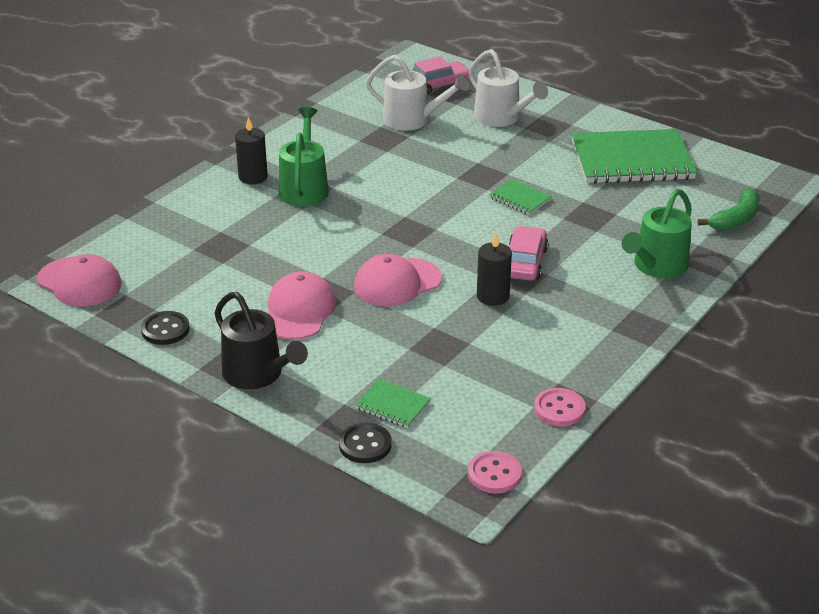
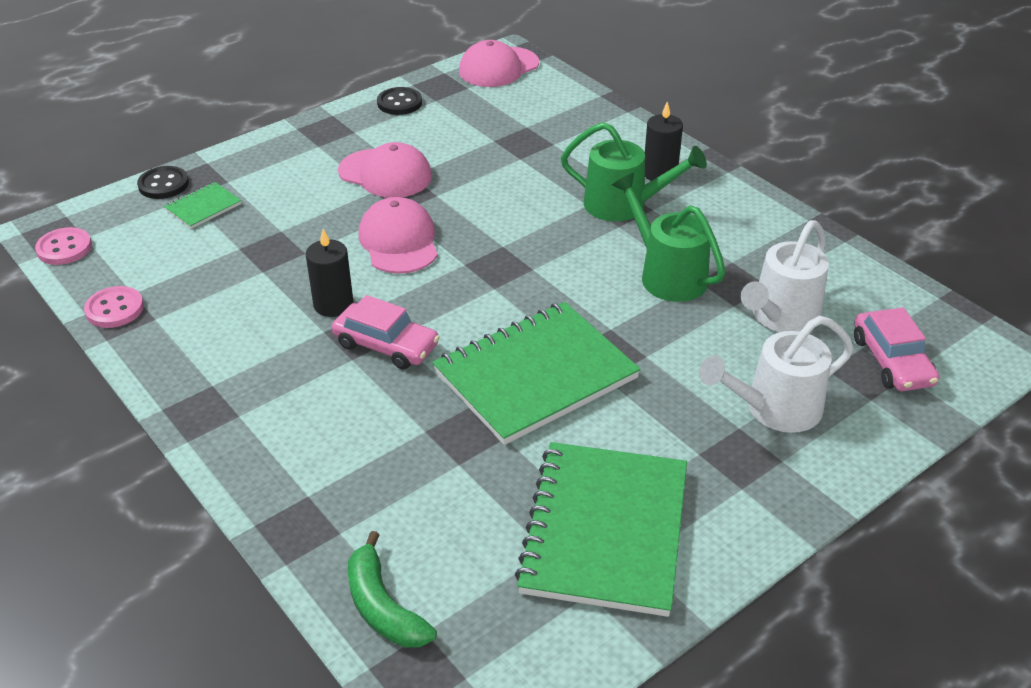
camera: 105 degrees right, 5 degrees up
black watering can [215,292,308,389] -> none
green notebook [489,179,552,215] -> green notebook [432,302,641,445], size x2.29
green watering can [622,189,692,278] -> green watering can moved to [612,173,726,302]

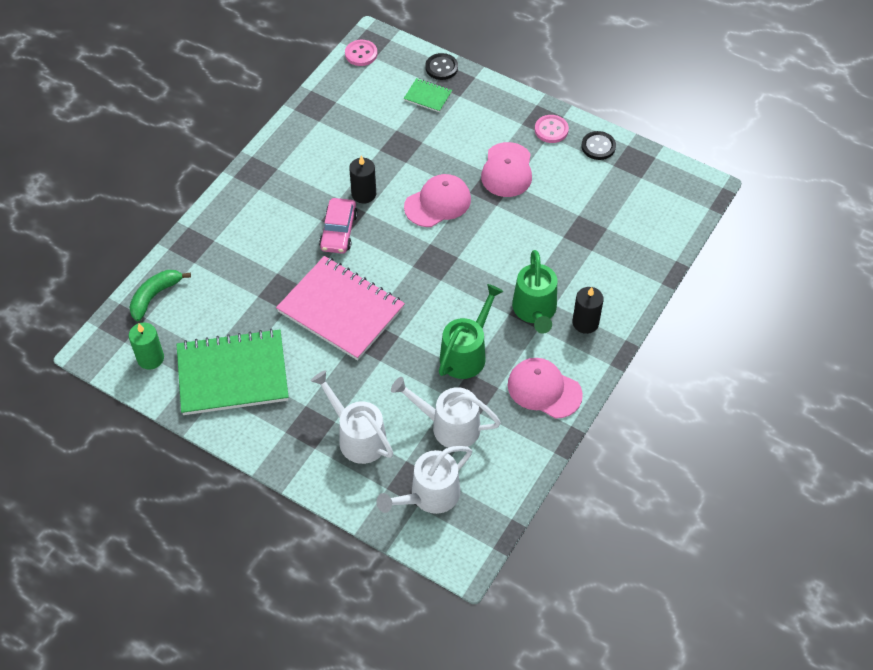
camera: 70 degrees right, 15 degrees up
pink button [84,286,144,328] -> pink button moved to [535,115,569,143]
green notebook [432,302,641,445] -> pink notebook [276,256,405,360]
pink cap [459,40,539,87] -> pink cap moved to [508,358,583,419]
pink car [854,307,939,391] -> white watering can [377,446,472,514]
none -> green candle [129,322,164,370]

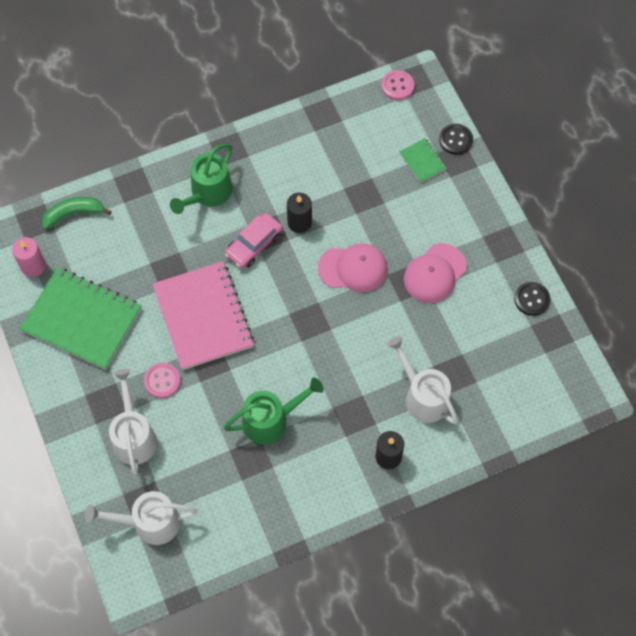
camera: 35 degrees right, 10 degrees up
green candle [129,322,164,370] -> pink candle [12,237,46,277]
white watering can [391,377,501,448] -> white watering can moved to [387,336,458,424]
pink cap [508,358,583,419] -> none
green watering can [512,250,557,334] -> green watering can moved to [170,144,233,214]
pink button [535,115,569,143] -> pink button moved to [144,363,181,398]

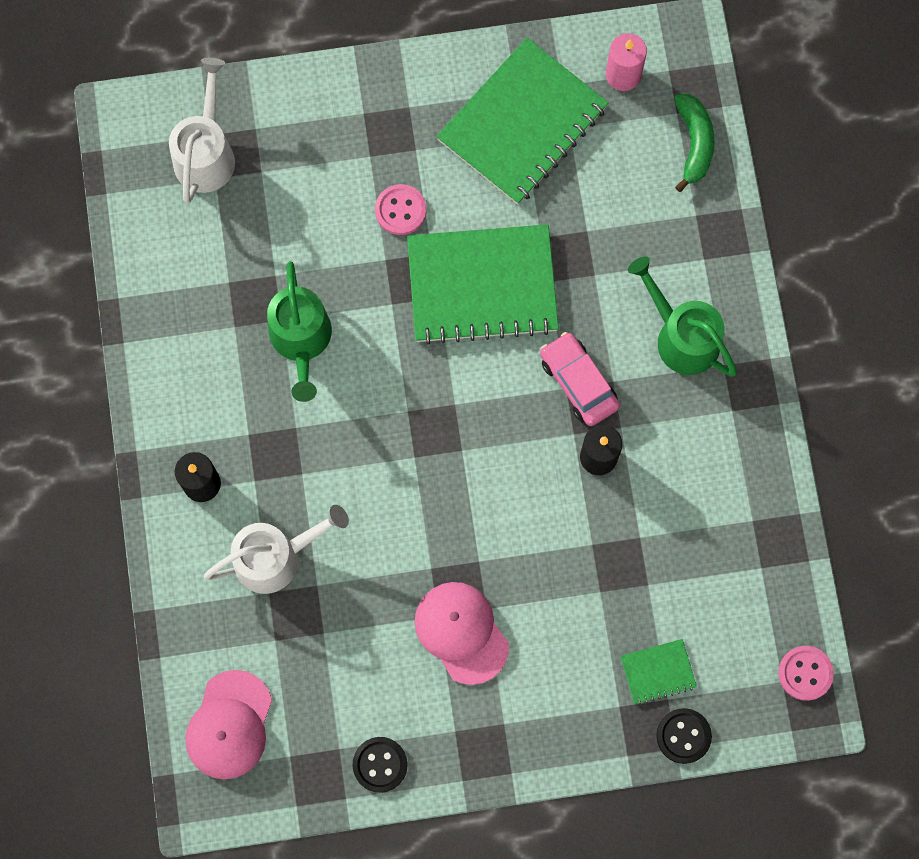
camera: 105 degrees right, 10 degrees up
white watering can [109,369,157,475] -> none
pink notebook [153,261,254,370] -> green notebook [407,224,559,345]
pink cap [318,243,388,292] -> pink cap moved to [185,670,272,779]

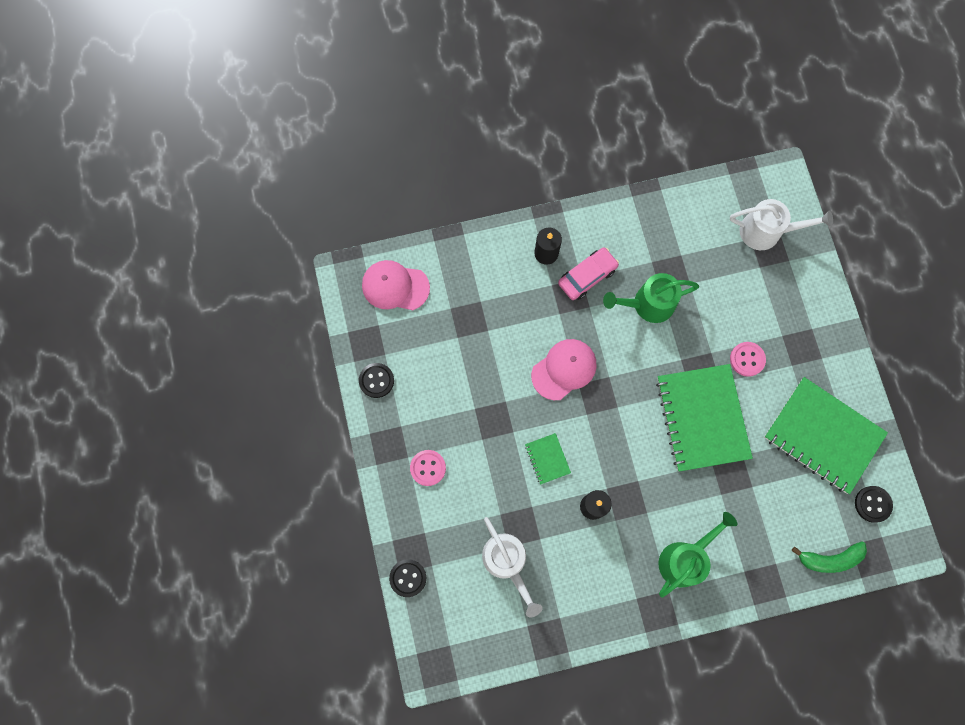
camera: 85 degrees right, 0 degrees up
white watering can [204,505,349,594] -> white watering can moved to [482,517,543,617]
pink cap [415,582,509,685] -> pink cap moved to [531,339,597,400]
pink car [540,332,620,426] -> pink car moved to [558,247,619,300]
pink candle [606,33,647,91] -> black button [855,486,893,523]
green notebook [620,639,697,705] -> green notebook moved to [525,433,571,485]
pink button [779,646,834,701] -> pink button moved to [410,450,446,486]

